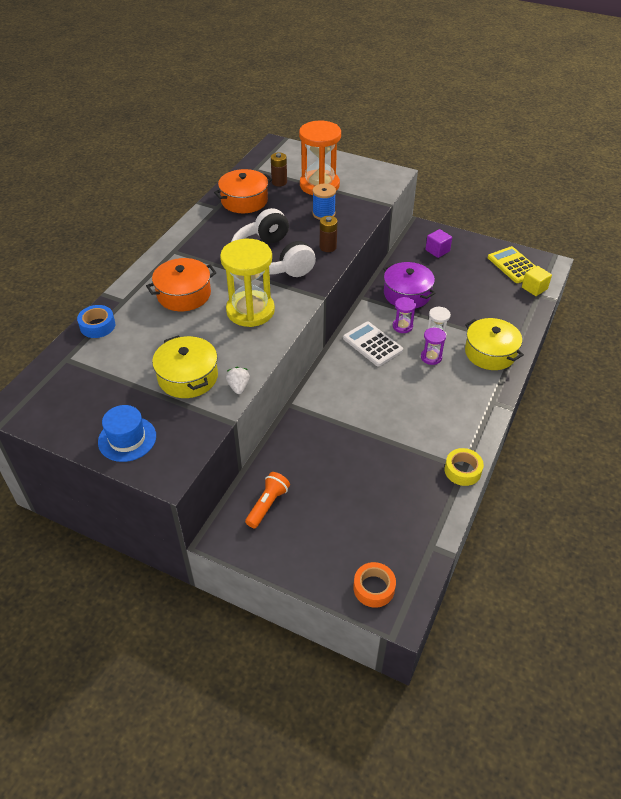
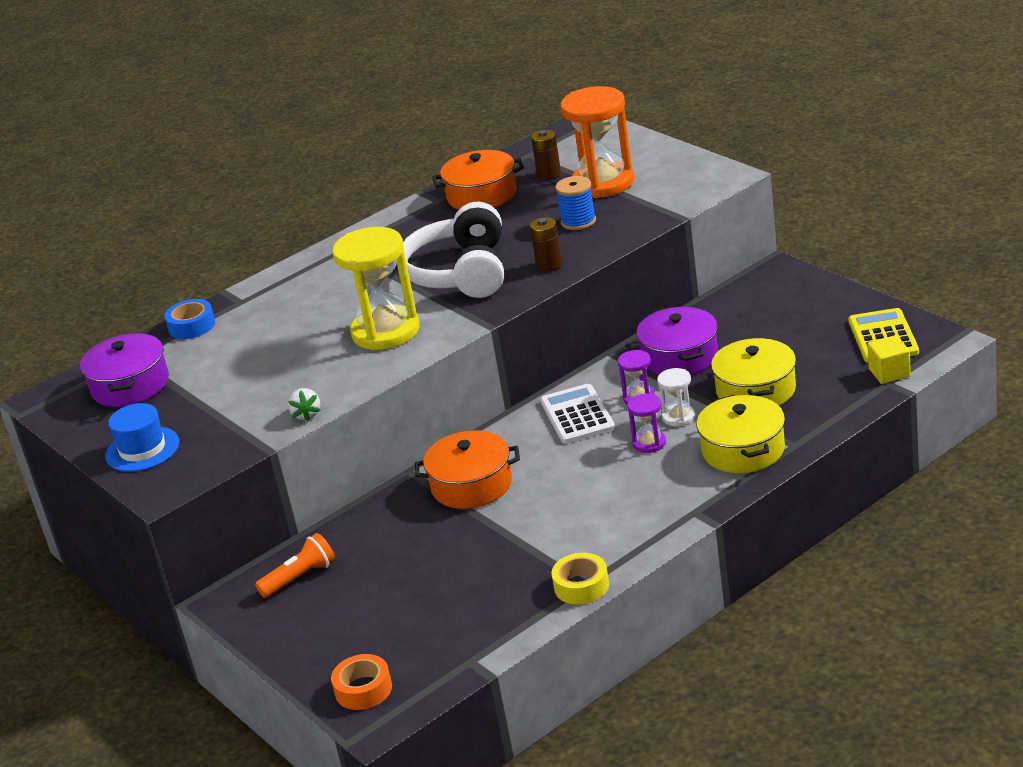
camera: 30 degrees right, 15 degrees down
orange pot [146,258,216,311] -> orange pot moved to [415,430,520,509]
yellow pot [152,336,218,398] -> yellow pot moved to [711,338,796,406]
white strawberry [226,367,250,394] -> white strawberry turned 150 degrees clockwise [288,388,320,421]
purple cube [426,229,452,258] -> none
none -> purple pot [80,333,169,407]

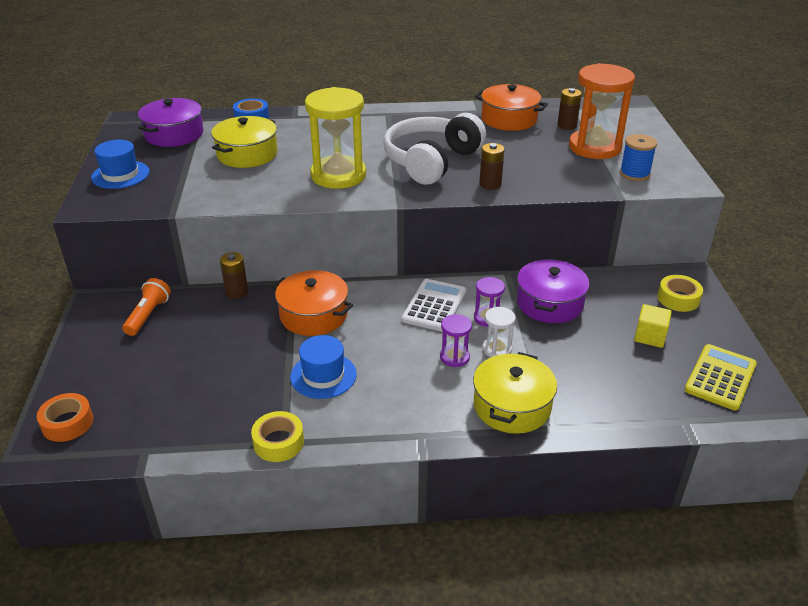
camera: 30 degrees right, 5 degrees up
orange flashlight [255,533,335,598] -> orange flashlight turned 75 degrees counterclockwise [123,278,171,336]
white strawberry [288,388,320,421] -> none
blue spool [555,176,596,230] -> blue spool moved to [620,134,657,181]
yellow pot [711,338,796,406] -> yellow pot moved to [211,116,277,168]
yellow cube [867,335,911,384] -> yellow cube moved to [634,304,672,348]
none -> brown battery [220,252,248,299]
none -> blue hat [290,335,357,399]
none -> yellow tape [658,275,703,312]

